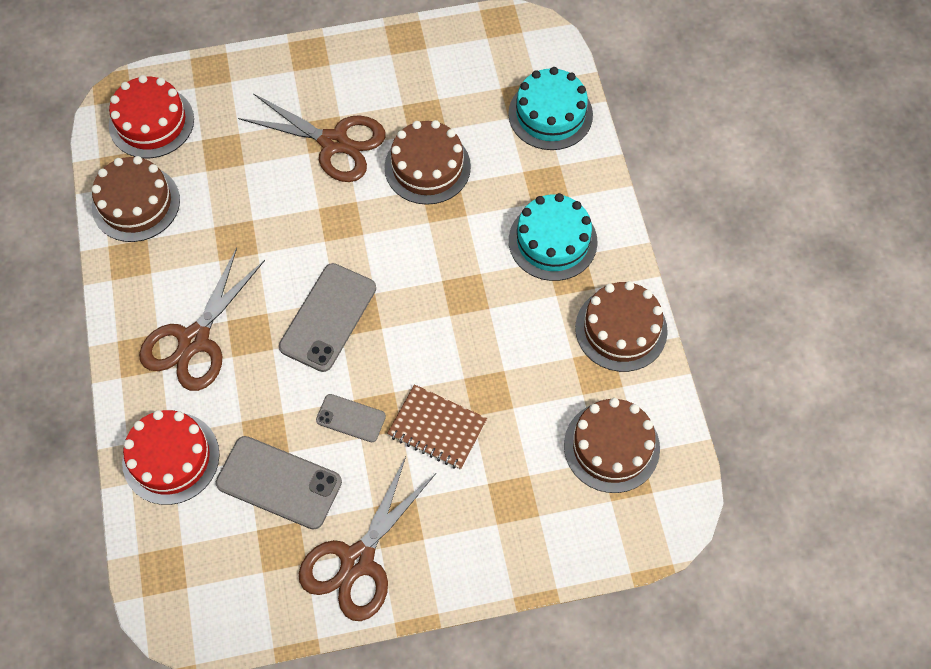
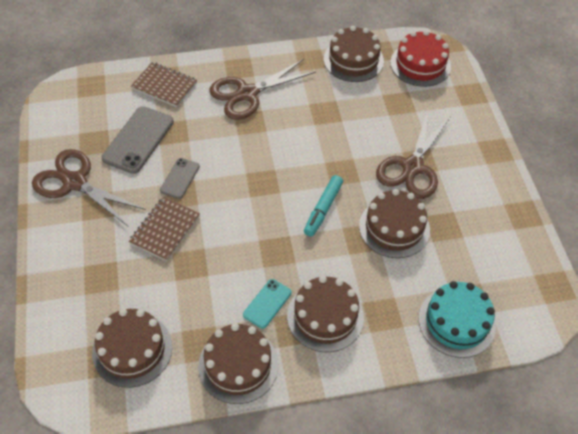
camera: 90 degrees right, 10 degrees down
red cake [122,410,220,505] -> brown notebook [131,62,197,107]
brown scissors [139,248,265,391] -> brown scissors turned 60 degrees counterclockwise [209,59,316,120]
grey phone [279,263,376,372] -> none
turquoise cake [509,193,598,281] -> brown cake [287,276,364,352]
none -> turquoise phone [243,279,292,329]
none -> turquoise marker [304,175,343,237]

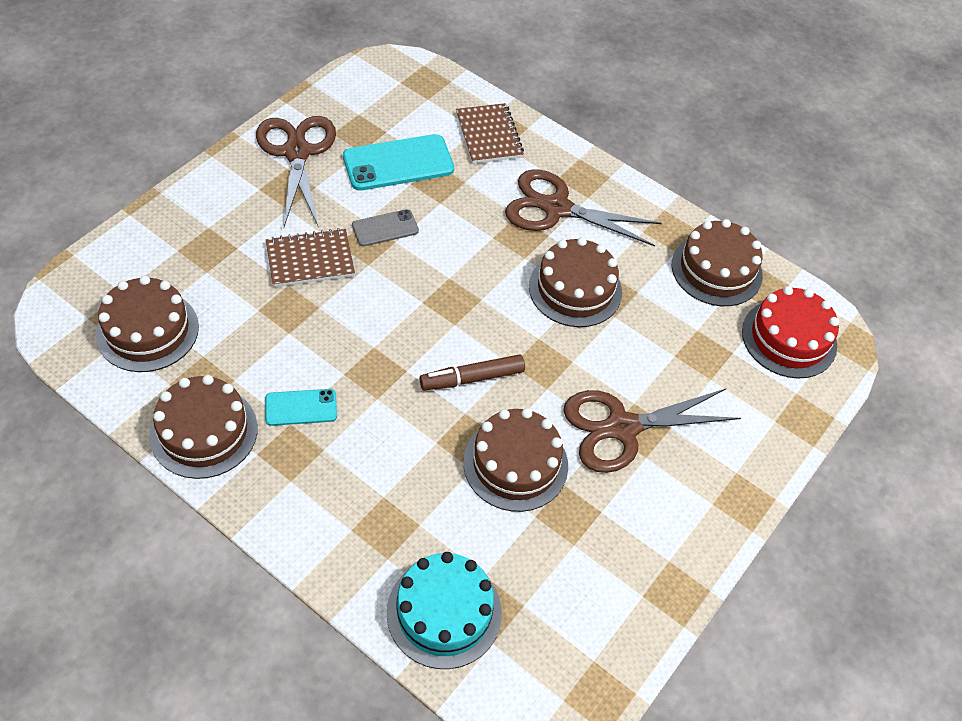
camera: 45 degrees right, 0 degrees up
grey phone [102,106,174,174] -> turquoise phone [343,134,454,191]
brown cake [287,276,364,352] -> brown cake moved to [529,237,622,327]
turquoise marker [304,175,343,237] -> brown marker [419,354,525,391]

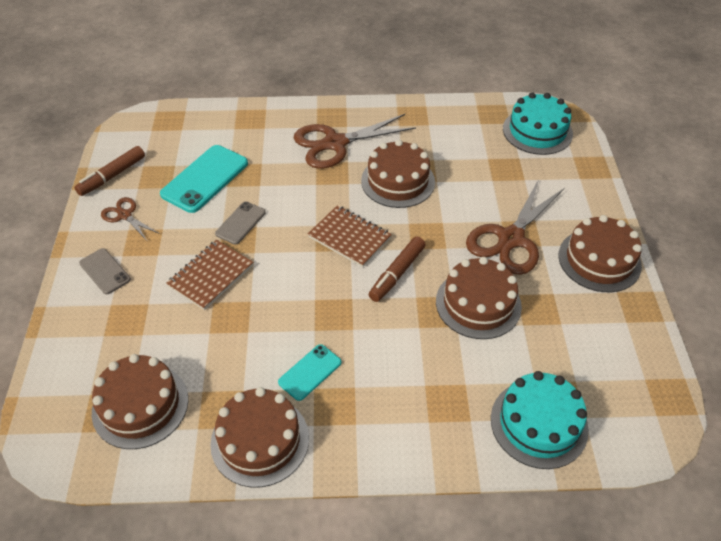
camera: 35 degrees left, 5 degrees down
brown scissors [256,116,336,228] -> brown scissors [101,197,160,242], size x0.51
brown notebook [456,103,524,164] -> brown notebook moved to [308,205,392,267]
brown cake [672,219,763,306] -> brown cake moved to [558,215,642,292]
red cake [742,286,839,378] -> turquoise cake [503,93,573,155]
none -> brown marker [74,146,145,196]
none -> grey phone [79,248,131,294]

